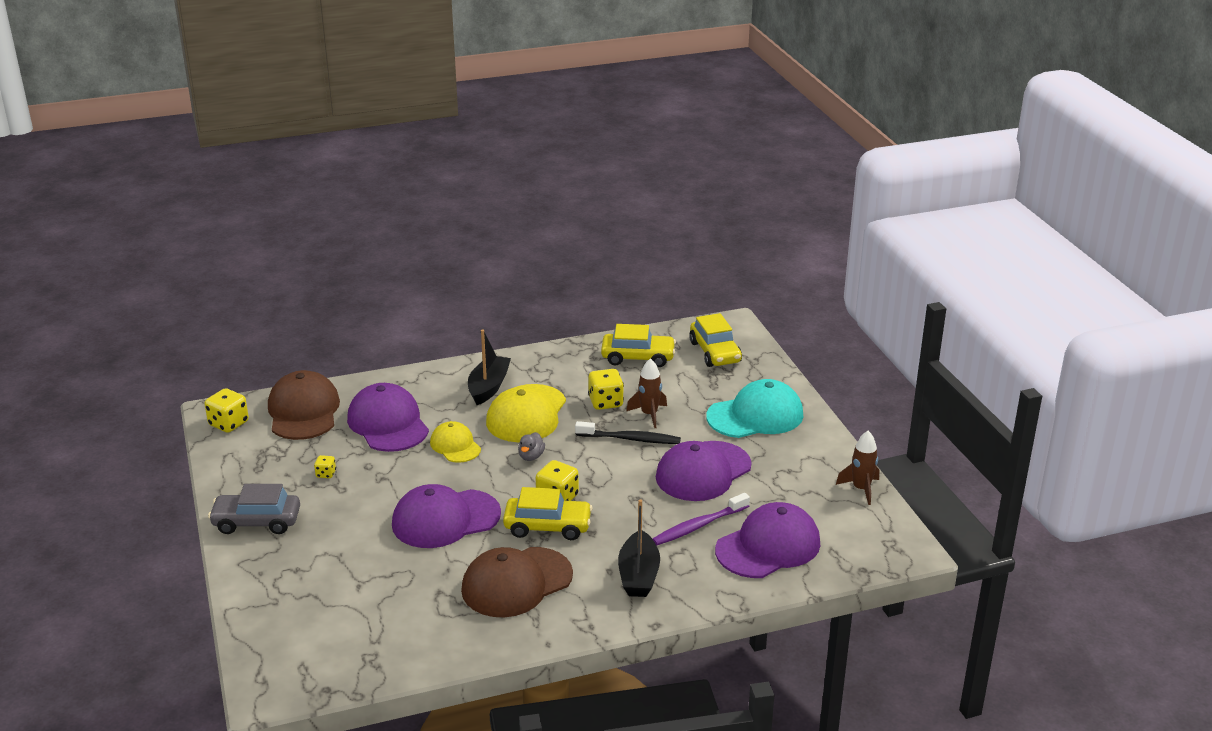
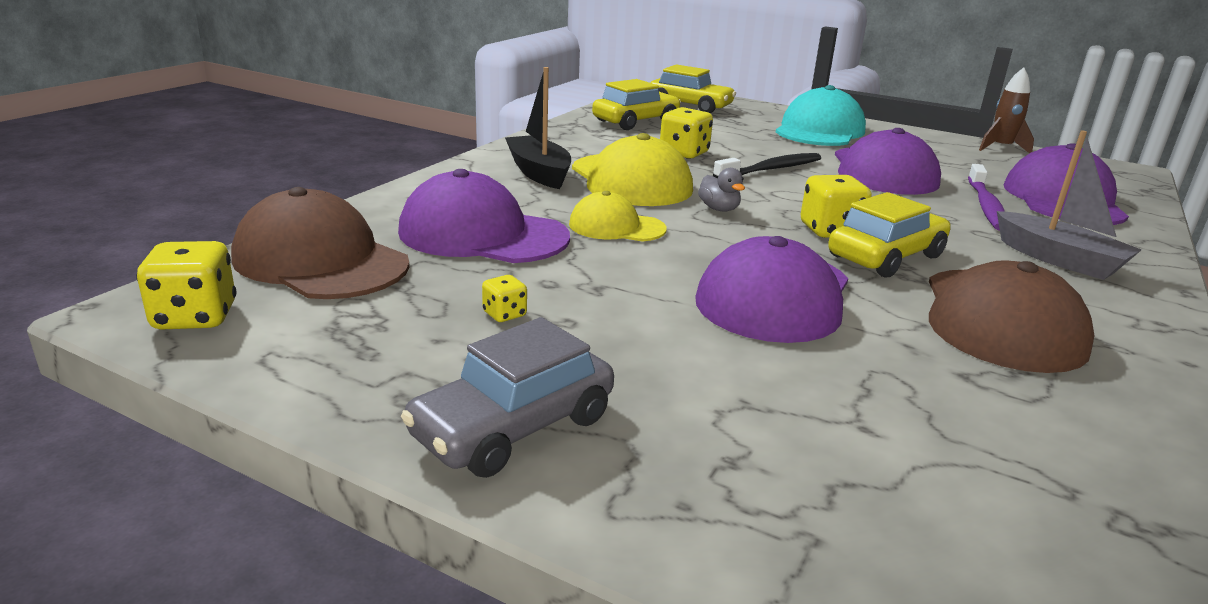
camera: 45 degrees left, 5 degrees down
black boat [618,499,660,597] -> grey boat [997,130,1142,280]
brown rocket [626,358,667,428] -> none

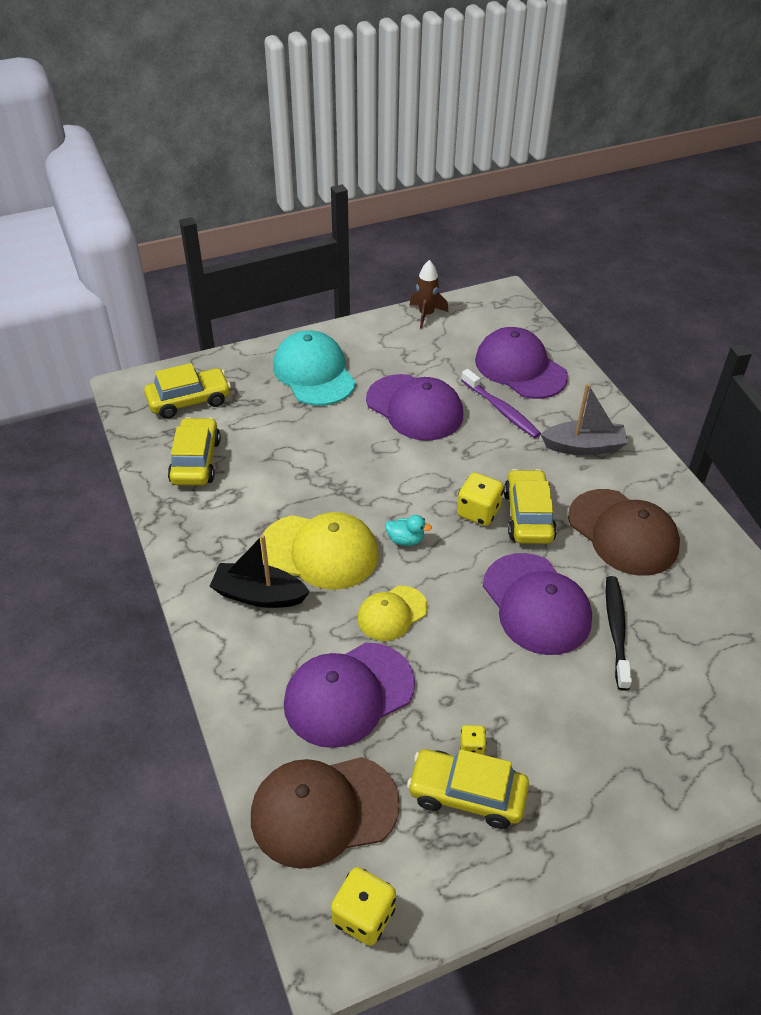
camera: 50 degrees left, 20 degrees up
grey car [401,317,614,478] -> none
yellow dice [660,107,713,159] -> none
grey duck [698,168,745,212] -> turquoise duck [385,515,432,546]
black toothbrush [713,153,821,179] -> black toothbrush moved to [606,576,632,690]
none -> yellow car [407,749,529,829]

